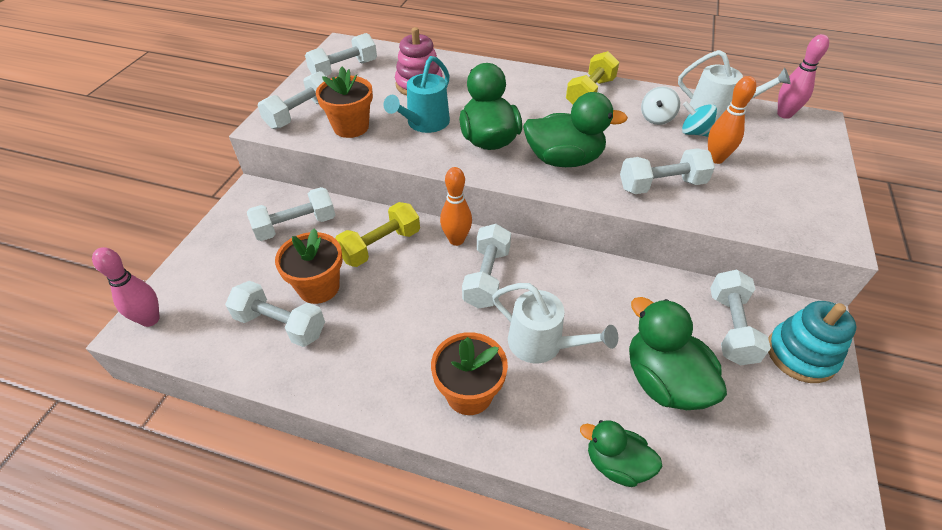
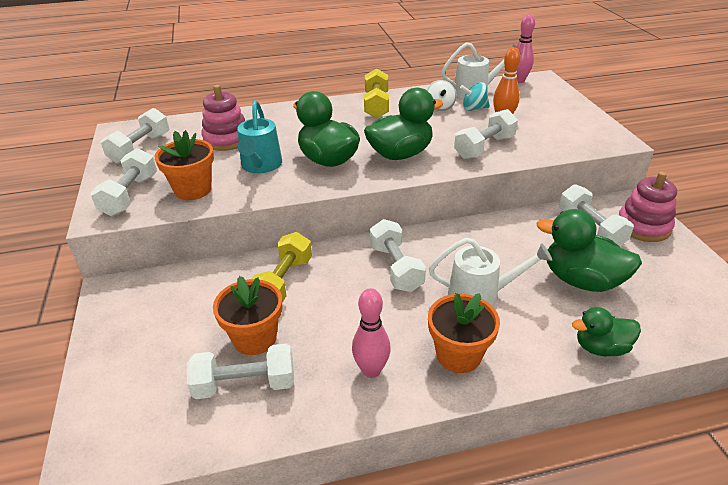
camera: 30 degrees left, 10 degrees down
pink bowling pin [92,247,160,327] -> pink bowling pin moved to [352,288,391,378]
white dumbbell [247,187,335,241] -> none
orange bowling pin [440,167,472,246] -> none
turquoise stacking toy [768,301,856,383] -> pink stacking toy [619,172,677,242]

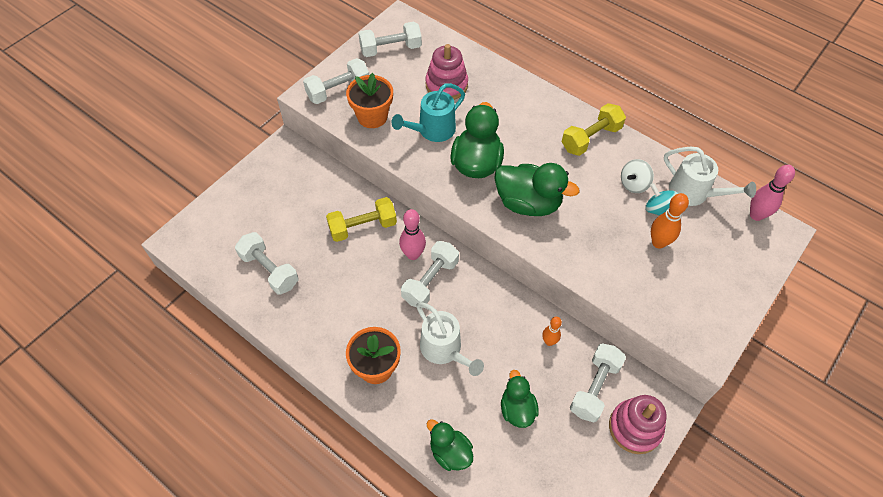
camera: 50 degrees right, 20 degrees up
orange flower pot [213,276,282,355] -> none
pink bowling pin [352,288,391,378] -> pink bowling pin moved to [399,209,426,260]
white dumbbell [454,109,518,159] -> none
green duck [536,209,642,292] -> green duck [501,370,539,428], size x0.62
none -> orange bowling pin [542,317,562,346]

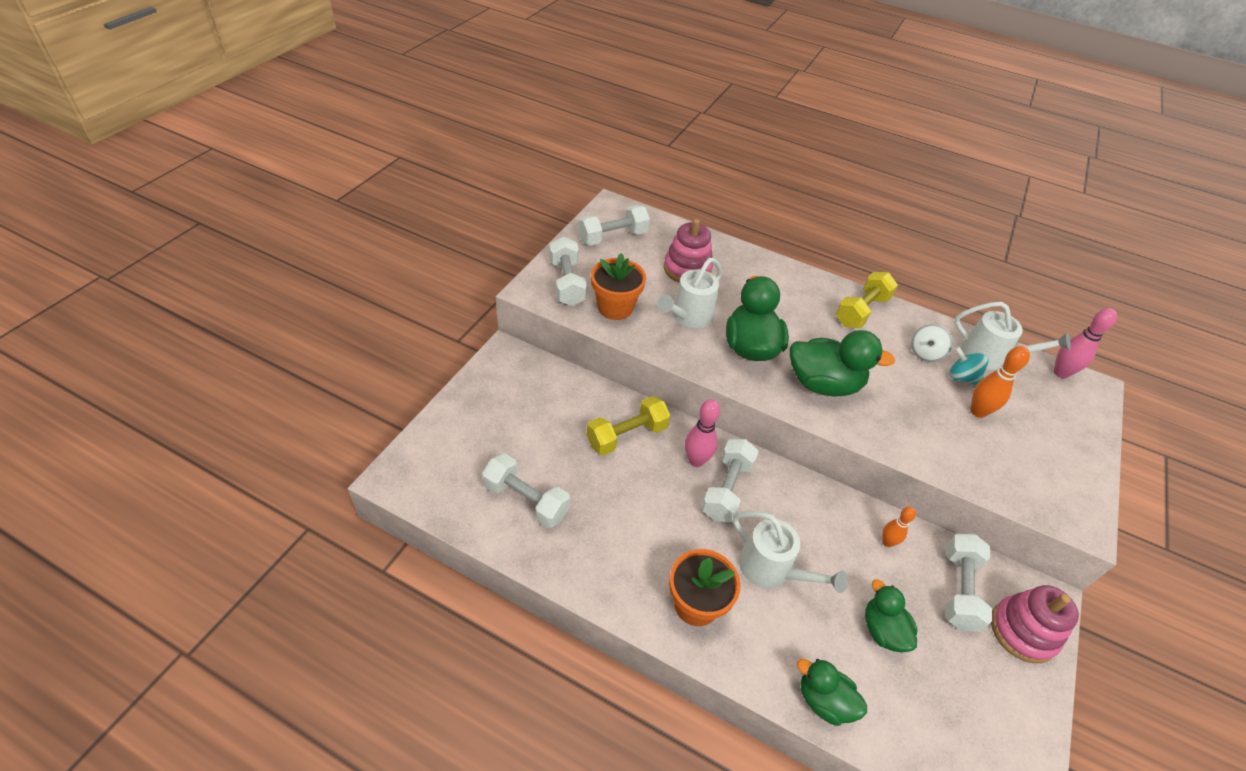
camera: 15 degrees left, 10 degrees down
white dumbbell [303,58,369,104] -> white dumbbell turned 60 degrees counterclockwise [549,237,587,306]
turquoise watering can [392,83,465,142] -> white watering can [657,258,722,328]

